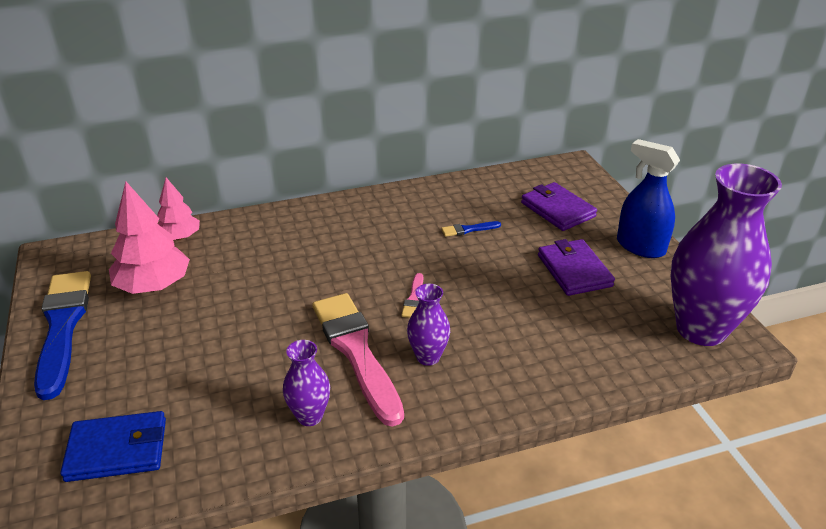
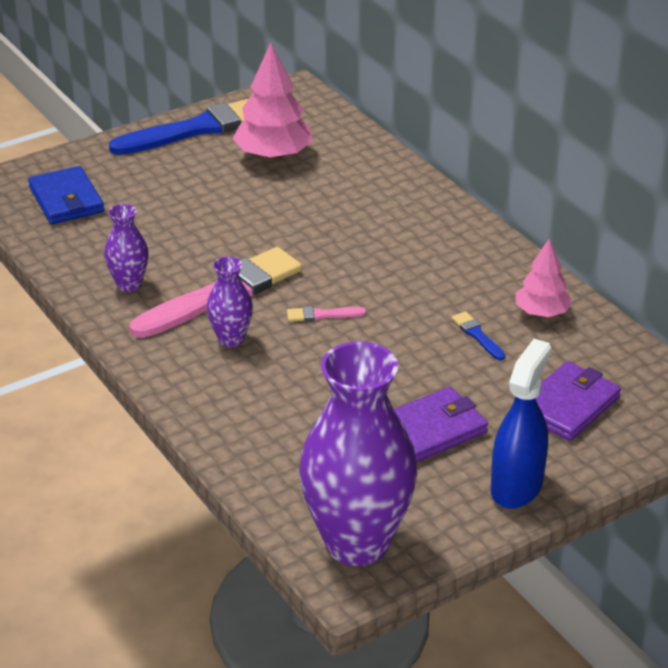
camera: 75 degrees right, 0 degrees up
pink tree [157,177,200,240] -> pink tree moved to [516,238,573,317]

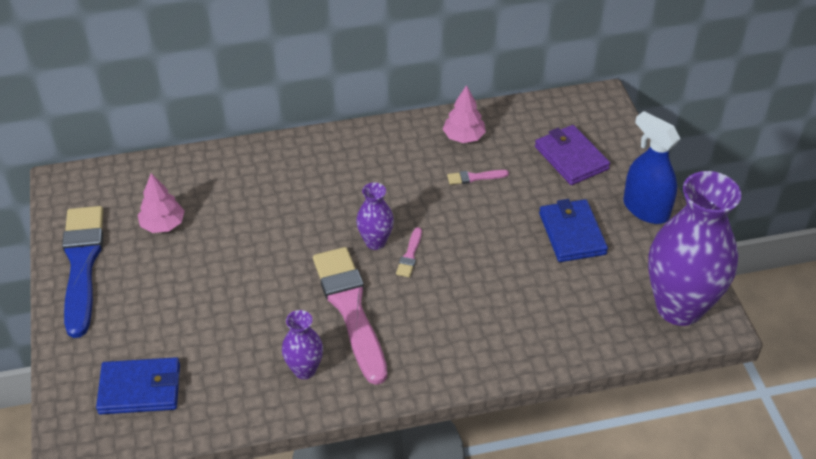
camera: 70 degrees left, 10 degrees up
purple vase [207,256,253,347] -> purple vase moved to [356,182,394,250]
pink tree [232,42,313,160] -> pink tree [138,173,185,233], size x0.62
purple wallet [394,387,488,463] -> blue wallet [539,199,608,262]
blue brush [452,311,505,360] -> pink brush [447,170,509,185]

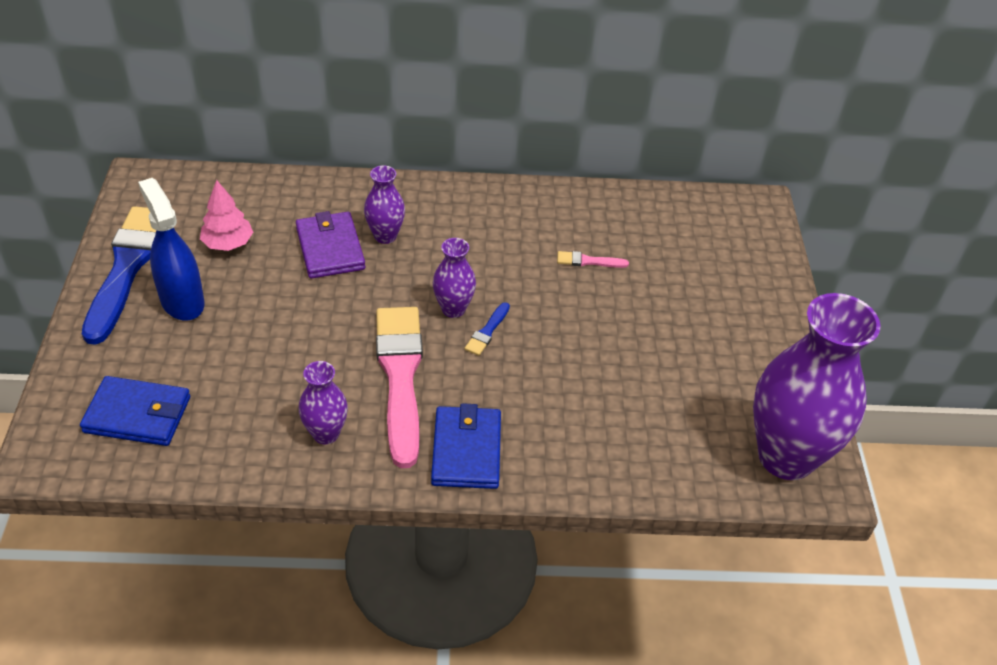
camera: 10 degrees right, 0 degrees up
pink brush [396,227,422,277] -> blue brush [464,302,510,356]
pink tree [443,85,486,143] -> none
purple wallet [535,125,610,185] -> purple wallet moved to [296,211,365,279]
blue wallet [539,199,608,262] -> blue wallet moved to [431,403,501,489]
blue spray bottle [623,111,680,224] -> blue spray bottle moved to [138,178,205,320]
none -> purple vase [364,165,405,244]

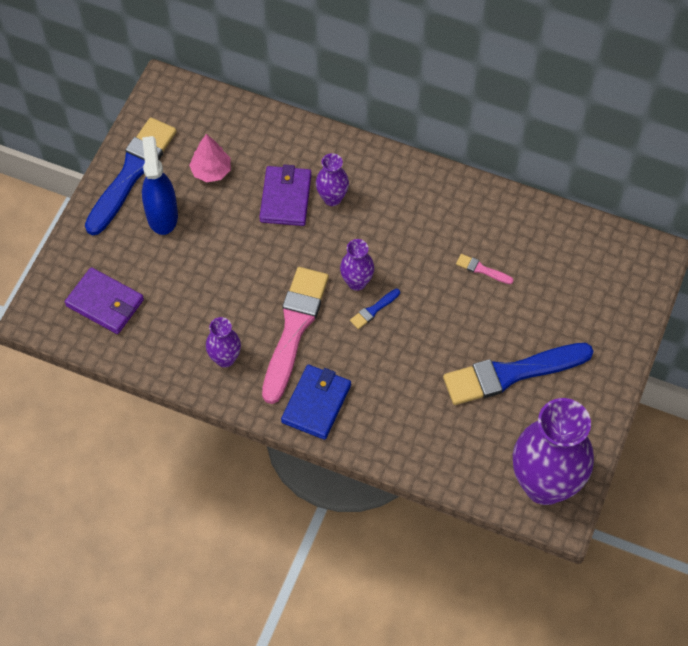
camera: 25 degrees right, 15 degrees up
blue wallet [80,376,190,446] -> purple wallet [65,267,144,334]
none -> blue brush [443,343,594,405]

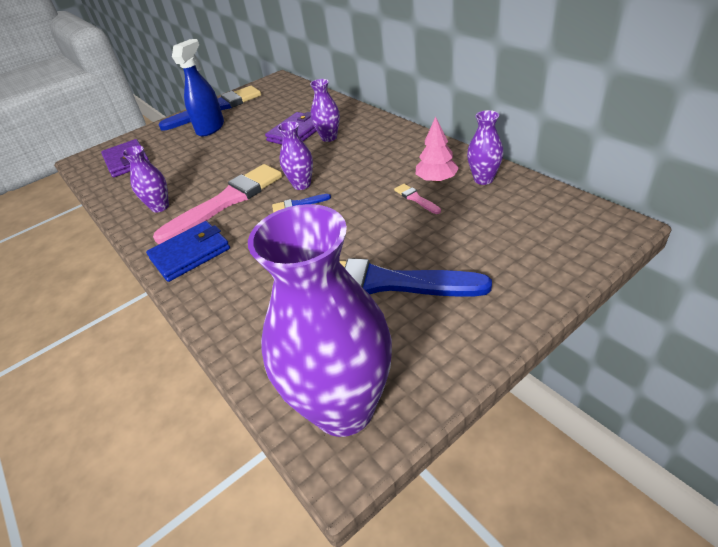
camera: 35 degrees right, 20 degrees down
pink tree [189,134,231,182] -> pink tree moved to [416,116,459,183]
none -> purple vase [467,110,504,185]

